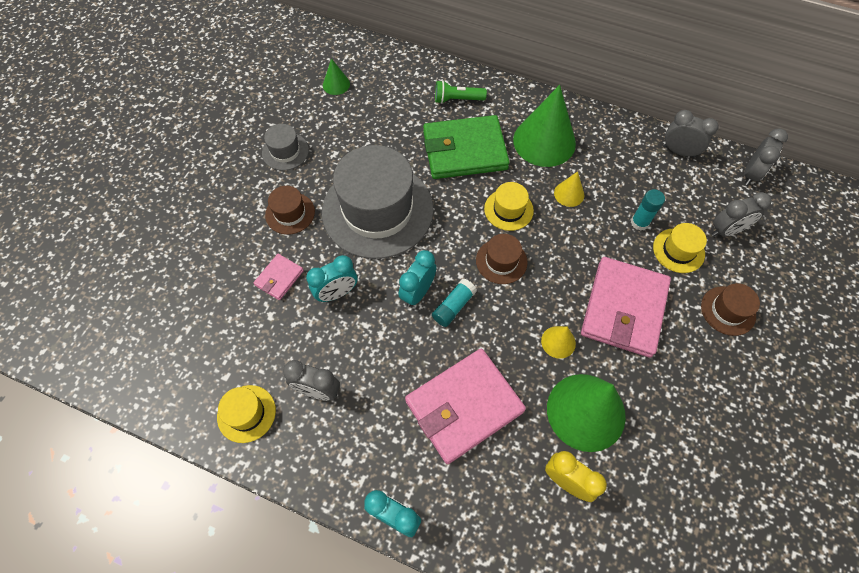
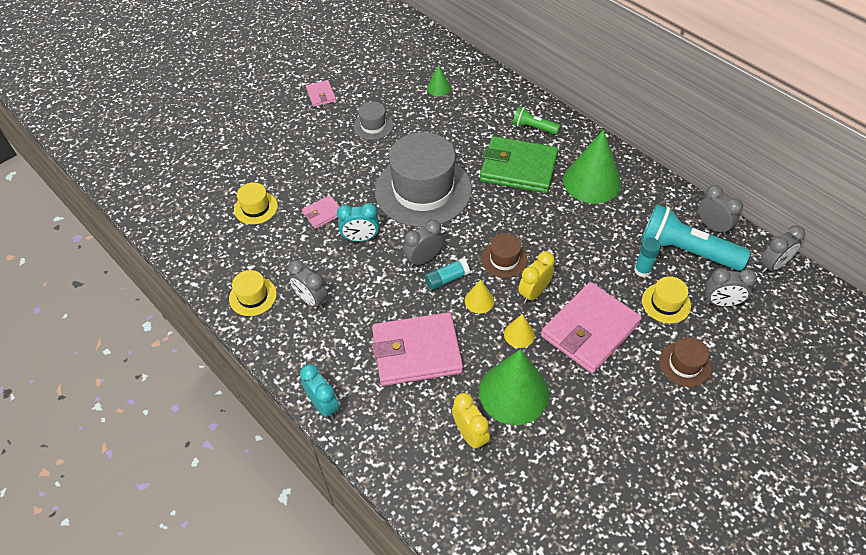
camera: 25 degrees right, 10 degrees down
brown hat [265,186,315,235] -> none
turquoise clock [398,250,436,307] -> grey clock [403,220,443,267]
yellow hat [484,182,534,231] -> yellow hat moved to [234,183,278,224]
yellow cone [554,171,584,207] -> yellow cone moved to [465,280,494,313]
none -> pink wallet [306,80,336,107]
none -> yellow clock [518,251,555,303]
none -> turquoise flashlight [641,204,750,271]

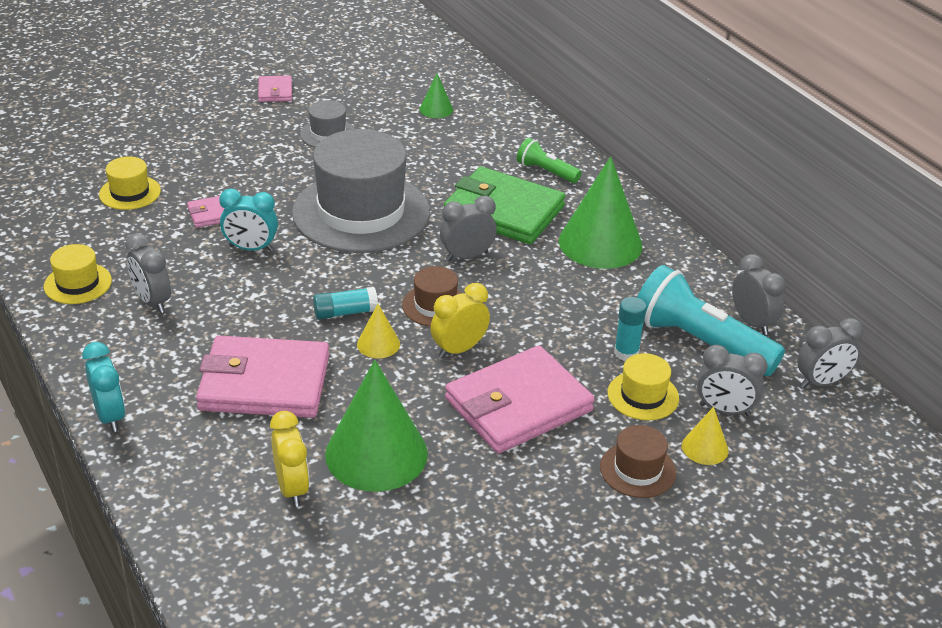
camera: 10 degrees right, 15 degrees down
grey clock [403,220,443,267] -> grey clock moved to [440,196,497,261]
yellow cone [504,314,535,348] -> yellow cone moved to [682,407,728,465]

